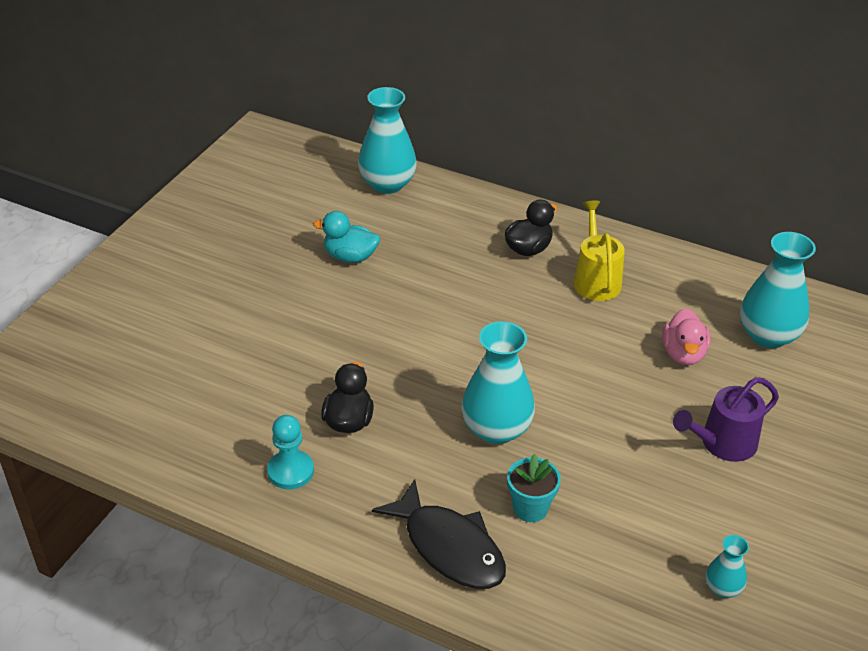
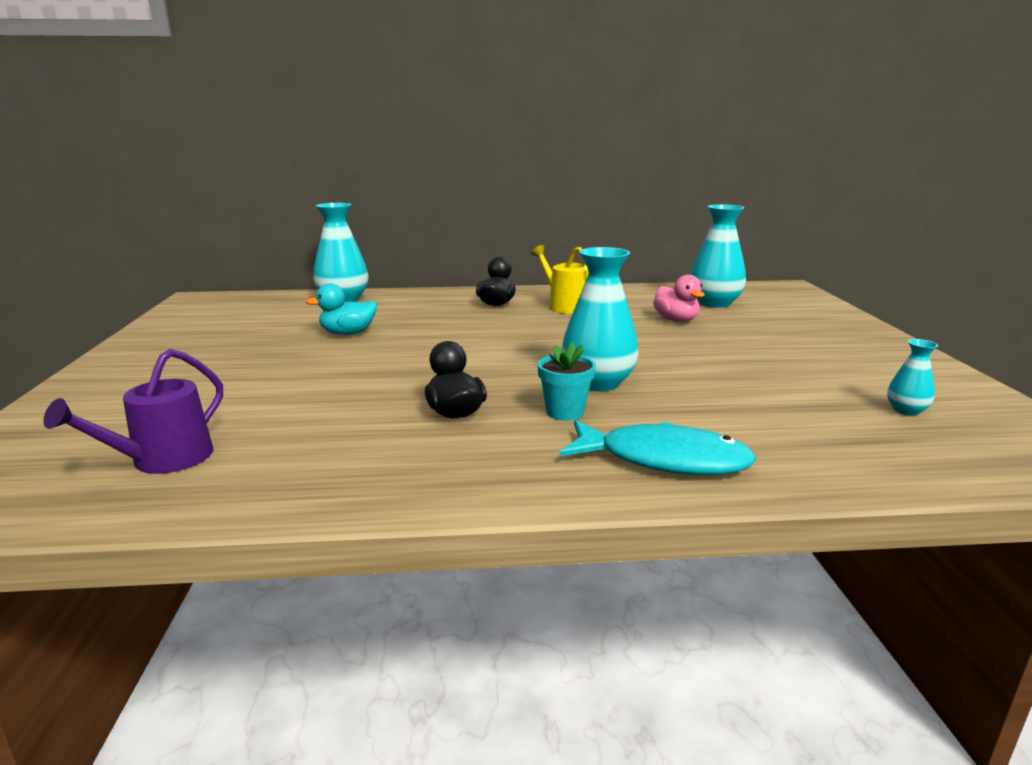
camera: 30 degrees left, 20 degrees down
turquoise pawn [267,415,314,489] -> none
black fish [372,479,506,589] -> turquoise fish [560,420,756,475]
turquoise flower pot [507,454,561,522] -> turquoise flower pot moved to [538,342,596,421]
purple watering can [673,377,779,462] -> purple watering can moved to [43,349,223,474]

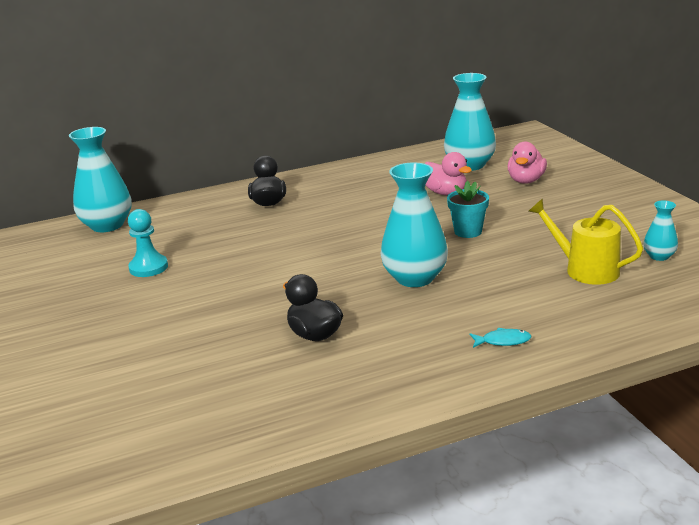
camera: 15 degrees left, 5 degrees up
purple watering can [43,349,223,474] -> none
turquoise duck [306,283,377,335] -> turquoise pawn [128,209,168,277]
yellow watering can [531,245,589,314] -> yellow watering can moved to [528,199,643,285]
turquoise flower pot [538,342,596,421] -> turquoise flower pot moved to [447,181,489,238]
turquoise fish [560,420,756,475] -> turquoise fish [469,328,532,348], size x0.41
none -> pink duck [507,142,547,184]

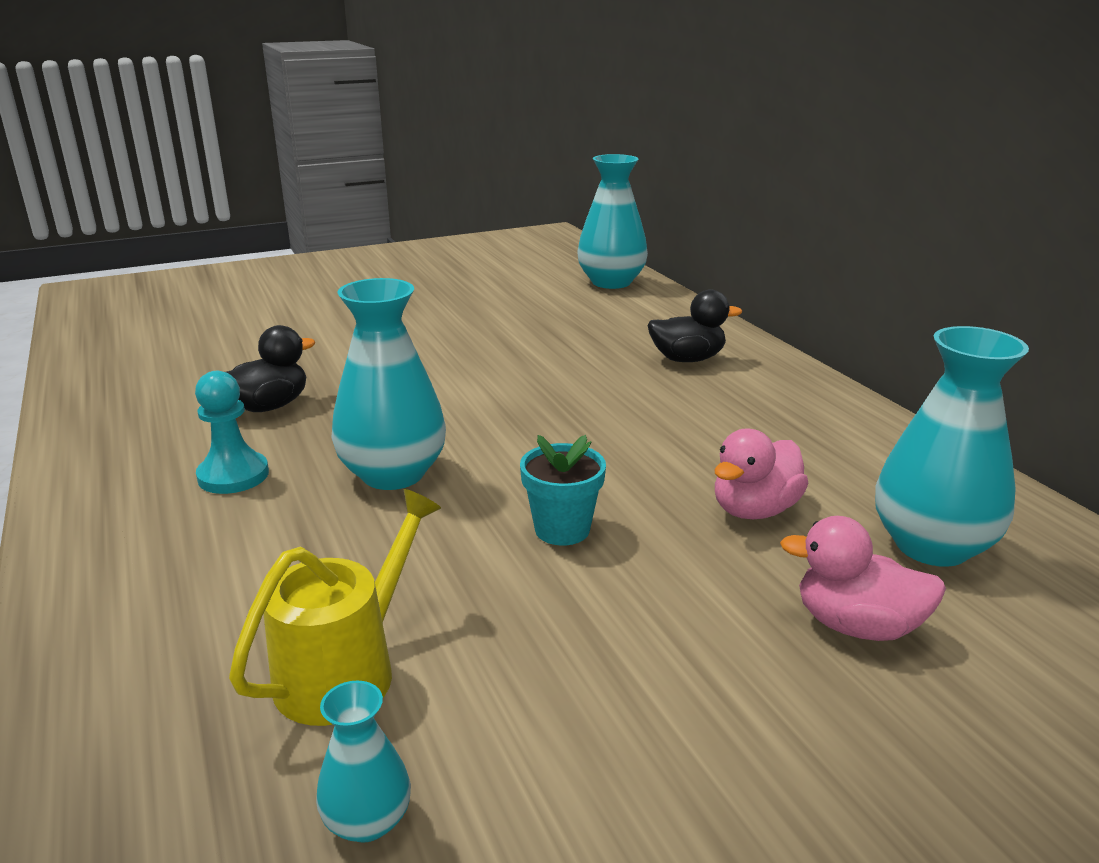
camera: 85 degrees right, 0 degrees up
turquoise pawn [128,209,168,277] -> turquoise pawn moved to [195,371,269,494]
turquoise fish [469,328,532,348] -> none

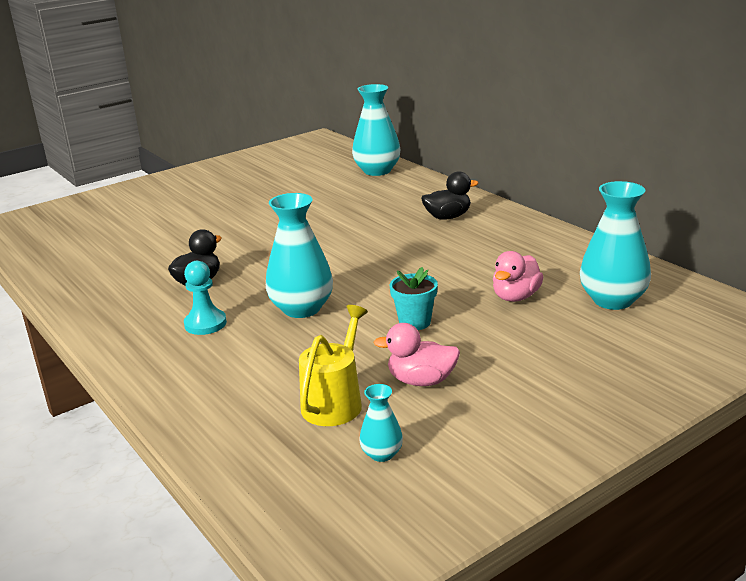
camera: 10 degrees left, 0 degrees up
pink duck [780,516,946,641] -> pink duck moved to [374,323,460,386]

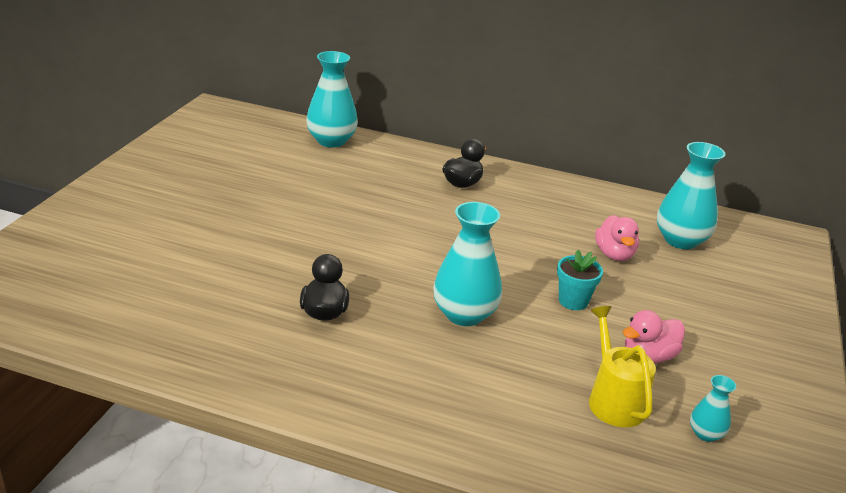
camera: 40 degrees left, 5 degrees up
turquoise pawn [184,261,227,335] -> none

